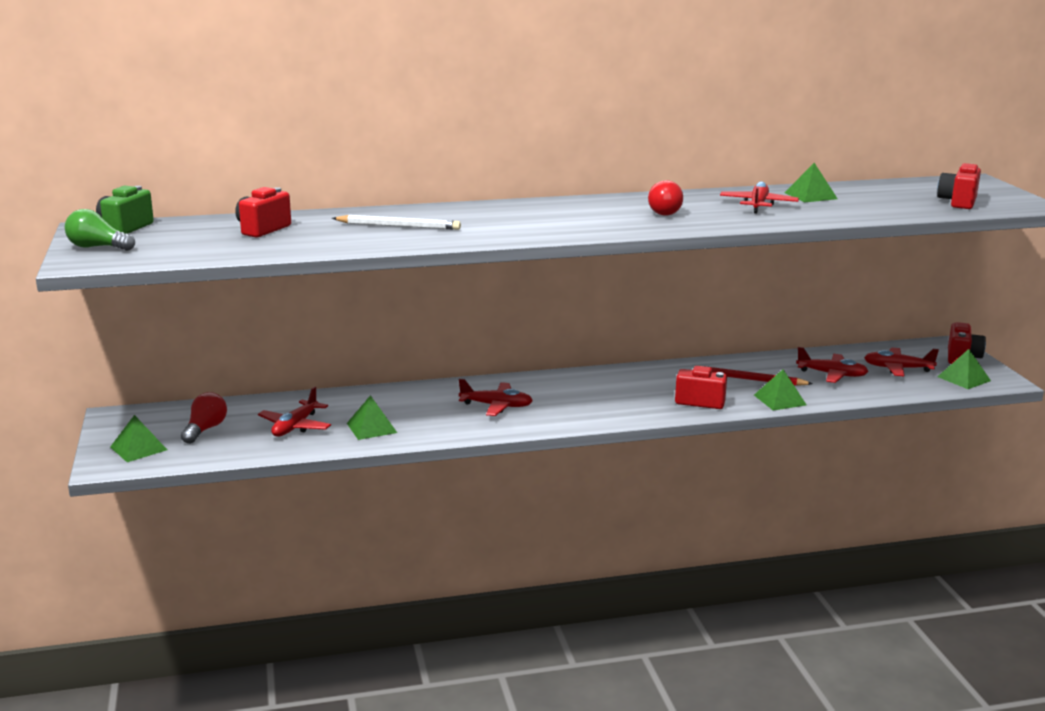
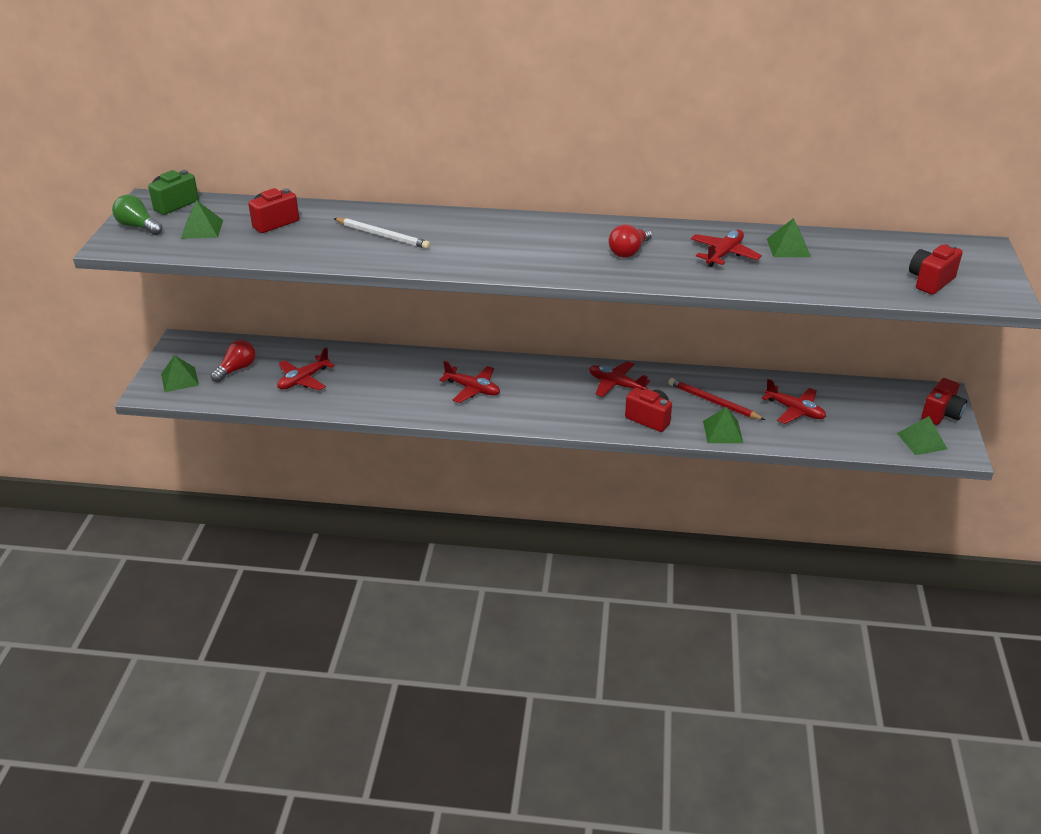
camera: 20 degrees right, 15 degrees up
green pyramid [347,395,397,440] -> green pyramid moved to [181,200,223,239]
red plane [864,347,939,376] -> red plane moved to [589,361,650,397]

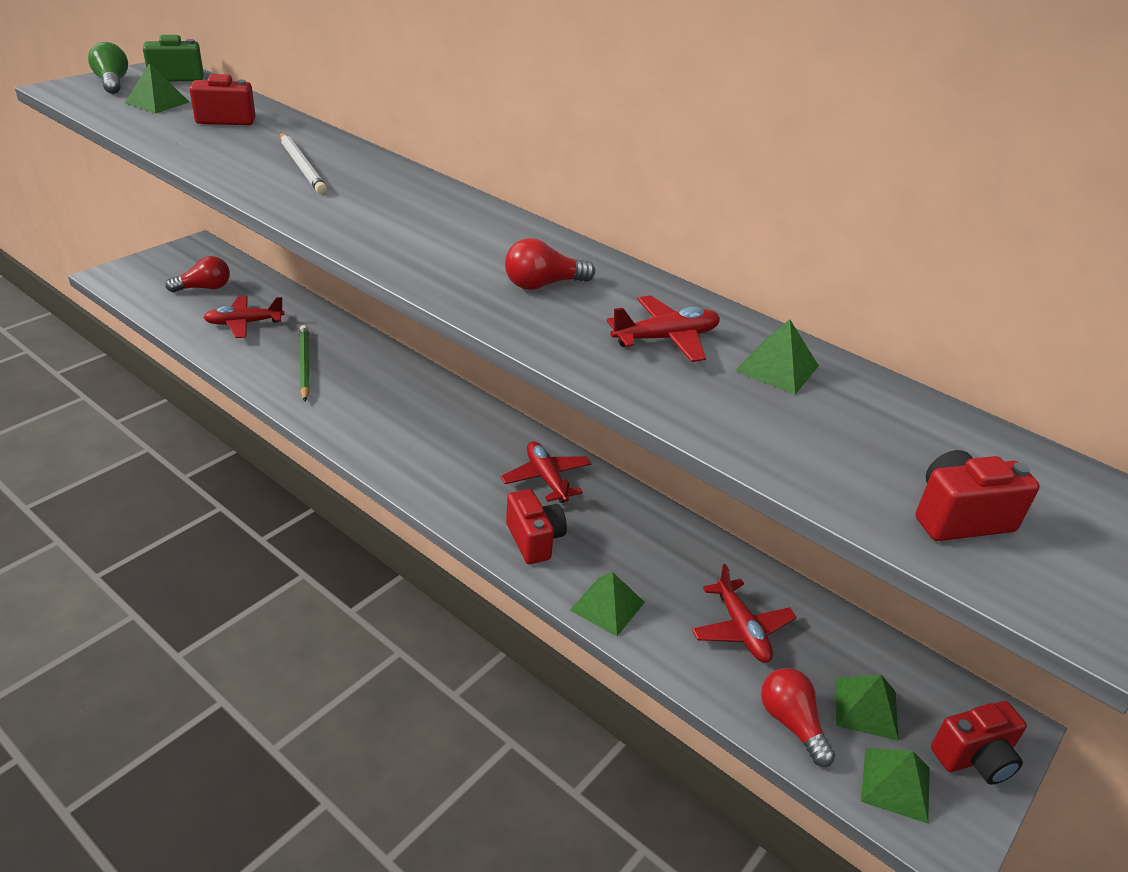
camera: 30 degrees right, 0 degrees up
green pyramid [161,355,199,392] -> green pyramid moved to [836,675,899,741]
red plane [440,361,500,403] -> none
red pencil [668,378,765,420] -> none
none -> green pencil [299,325,310,401]
none -> red light bulb [761,668,835,767]

